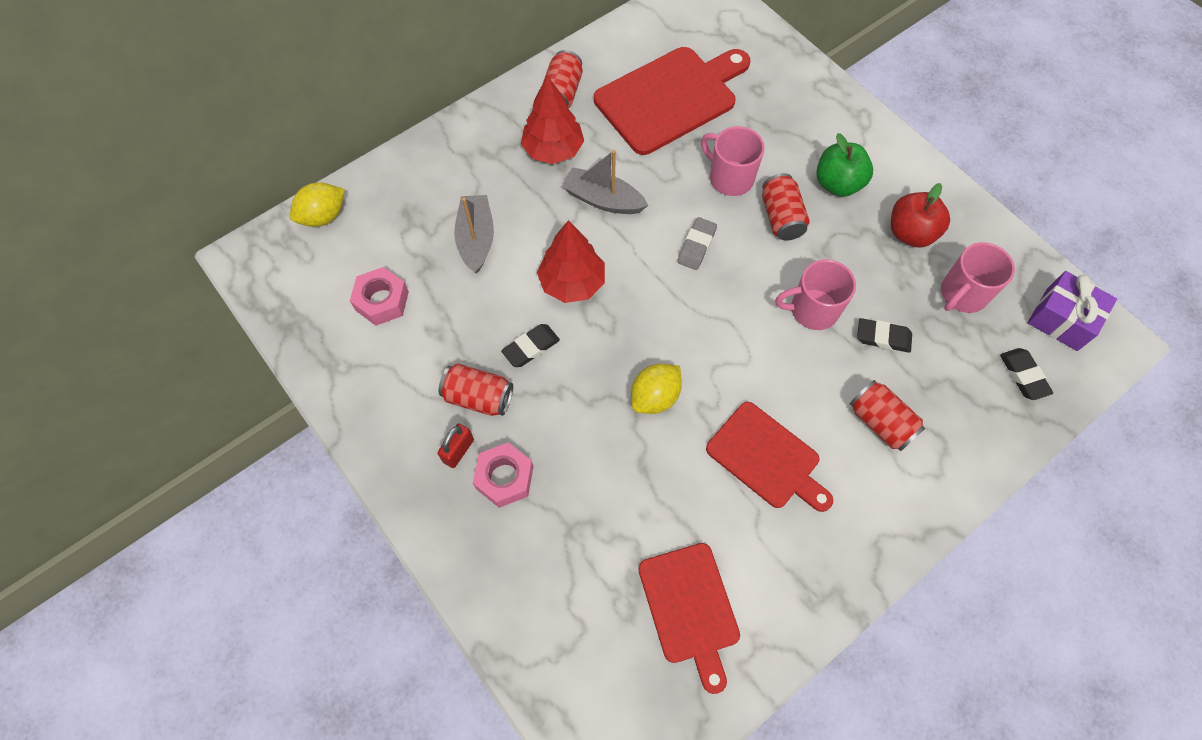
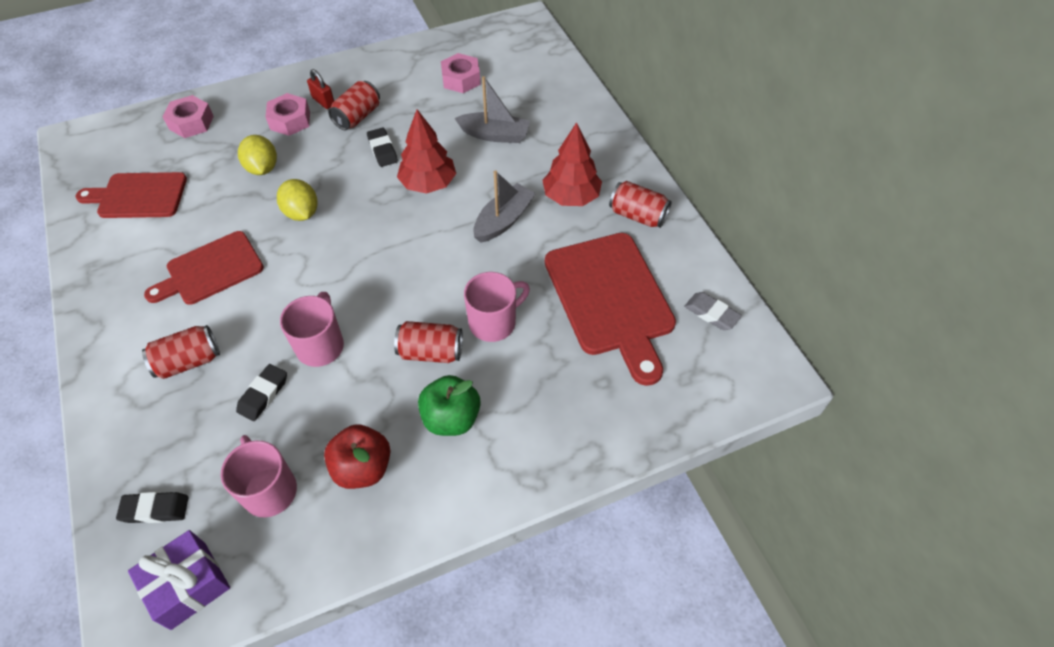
camera: 105 degrees right, 10 degrees down
yellow lemon [290,182,345,227] -> yellow lemon moved to [238,135,277,175]
grey eraser [677,217,717,270] -> grey eraser moved to [684,292,742,330]
none -> pink nut [163,95,214,138]

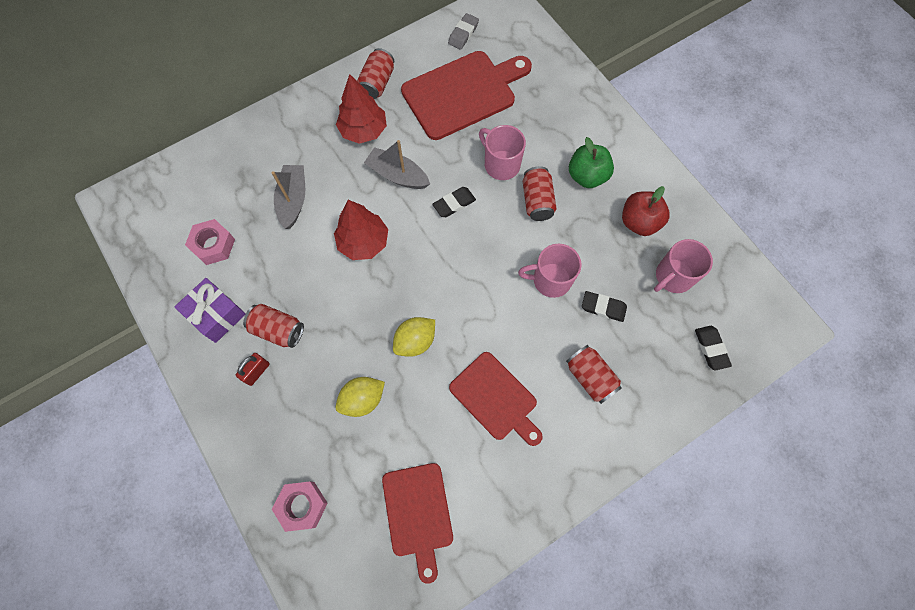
camera: 100 degrees left, 15 degrees up
purple gift [128,530,230,630] -> purple gift moved to [175,278,246,343]
pink nut [265,93,310,136] -> none
black eraser [367,127,398,167] -> black eraser moved to [432,187,476,217]

